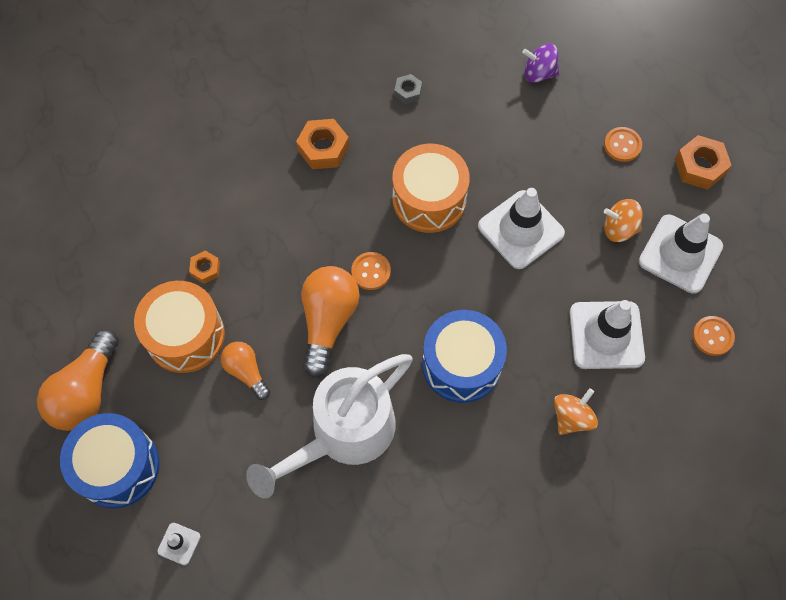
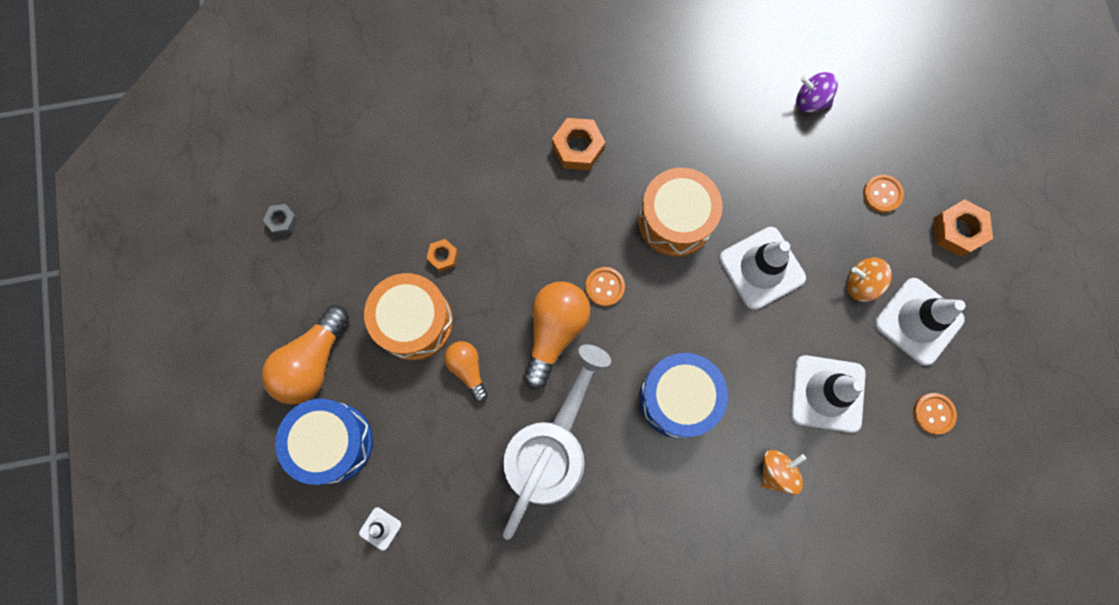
camera: 10 degrees right, 10 degrees up
white watering can [246,354,413,498] -> white watering can turned 150 degrees clockwise [503,344,611,540]
grey nut [394,74,422,104] -> grey nut moved to [263,204,298,235]

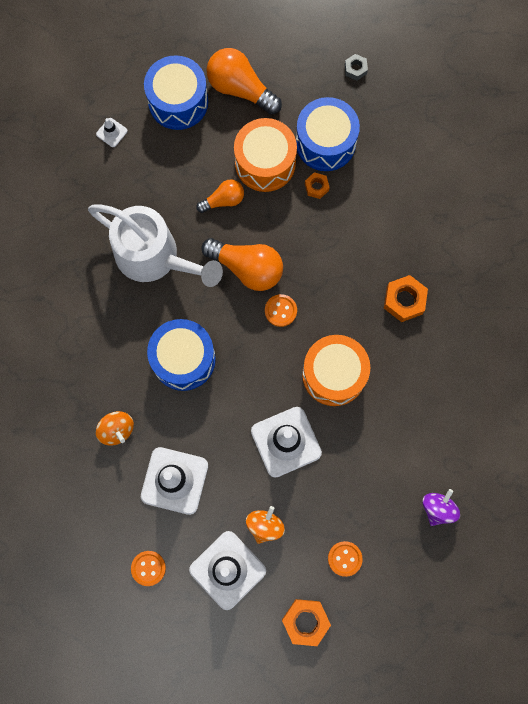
camera: 95 degrees right, 0 degrees up
none -> blue drum [296,97,360,171]

